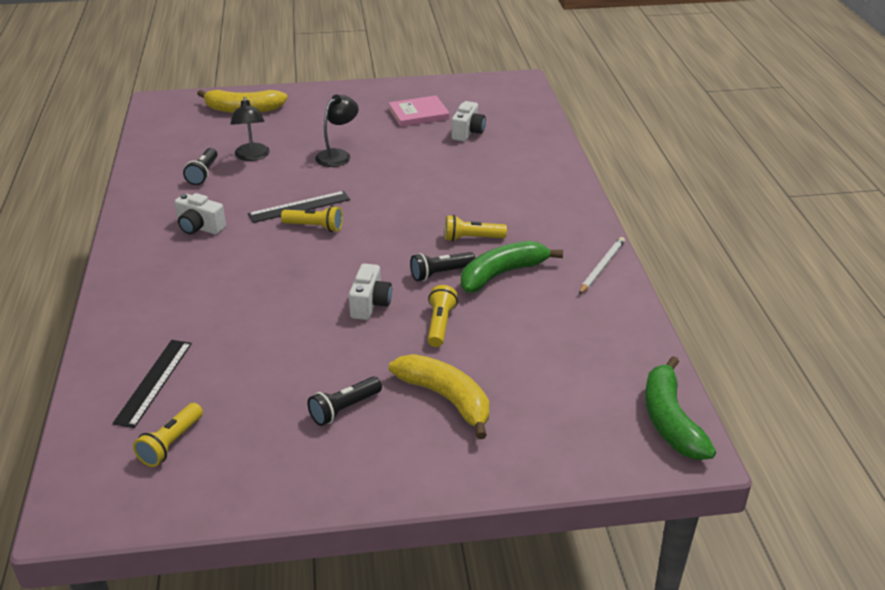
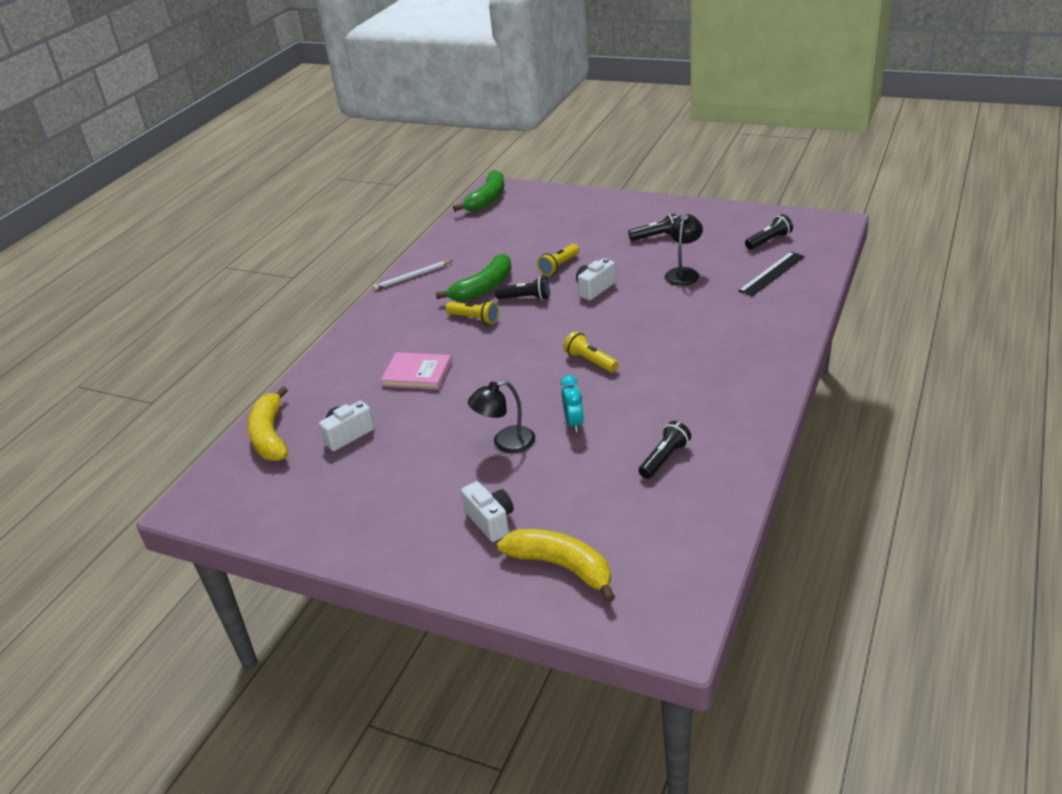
camera: 145 degrees left, 0 degrees up
yellow flashlight [133,403,203,467] -> black flashlight [745,214,793,250]
white camera [174,193,226,234] -> white camera moved to [461,481,514,542]
black lamp [230,97,270,161] -> black lamp moved to [665,214,703,286]
black ruler [248,191,350,223] -> none
pink book [388,95,449,127] -> pink book moved to [381,352,452,390]
yellow banana [389,354,489,439] -> yellow banana moved to [247,386,288,461]
green banana [461,241,563,293] -> green banana turned 45 degrees counterclockwise [436,253,512,301]
none -> turquoise clock [560,375,584,433]

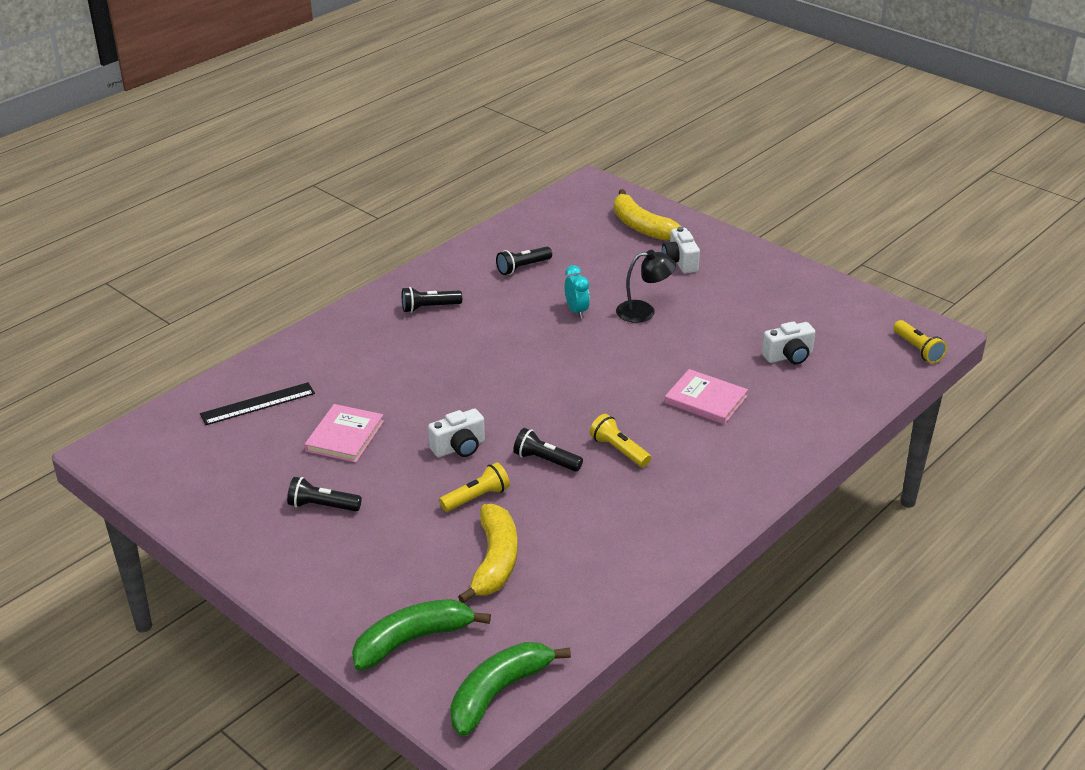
camera: 165 degrees left, 0 degrees up
yellow banana [247,386,288,461] -> yellow banana moved to [458,504,517,603]
white pencil [373,260,453,290] -> none
green banana [436,253,512,301] -> green banana moved to [352,599,491,670]
turquoise clock [560,375,584,433] -> turquoise clock turned 150 degrees clockwise [565,265,590,318]
yellow flashlight [563,331,619,373] -> yellow flashlight moved to [893,320,947,363]
black lamp [665,214,703,286] -> pink book [304,404,384,463]
black flashlight [745,214,793,250] -> black flashlight moved to [402,287,462,313]

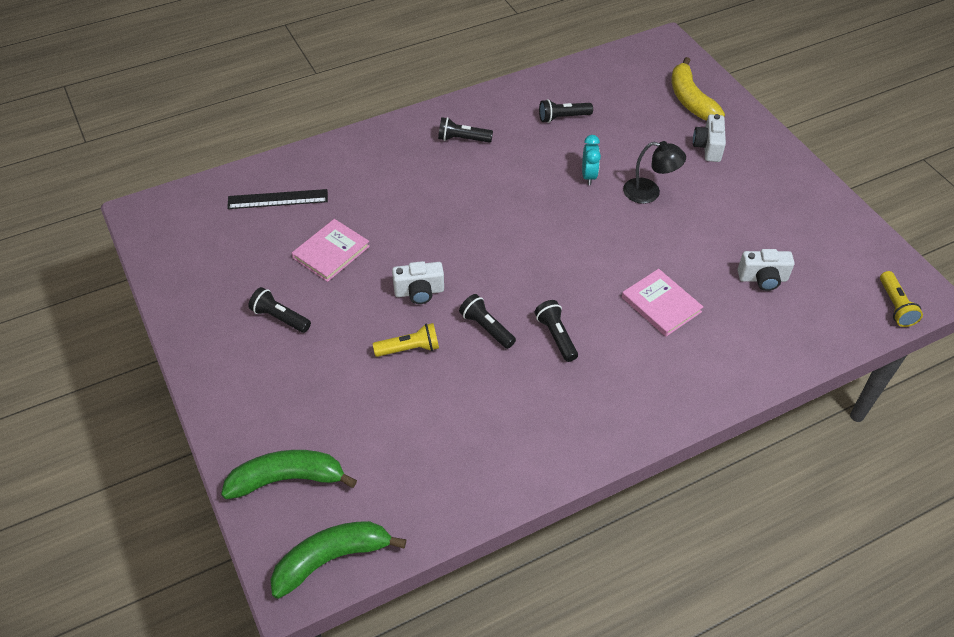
camera: 20 degrees right, 15 degrees up
yellow banana [458,504,517,603] -> none
yellow flashlight [590,414,651,467] -> black flashlight [535,300,578,362]

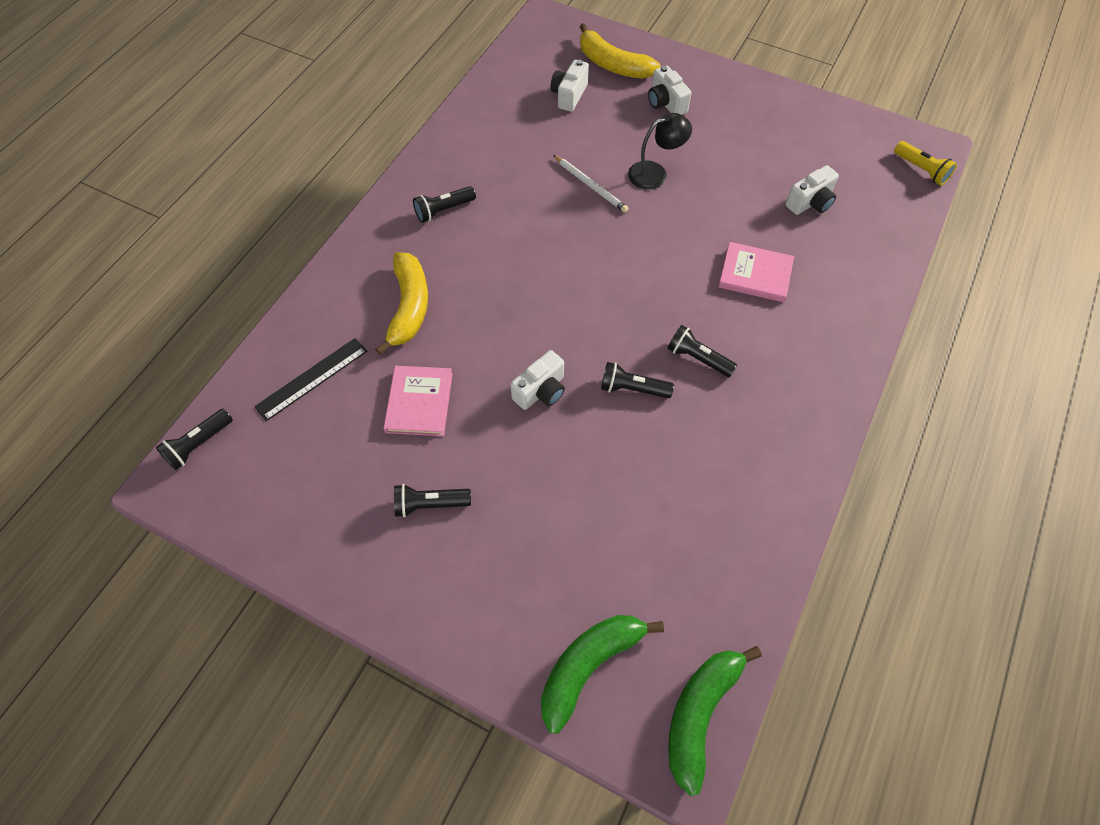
camera: 35 degrees left, 10 degrees up
yellow flashlight [373,323,439,357] -> none
black flashlight [539,99,593,123] -> black flashlight moved to [156,409,233,470]
turquoise clock [582,135,601,185] -> white pencil [553,155,629,213]
none -> yellow banana [375,252,428,355]
none -> white camera [550,60,589,112]

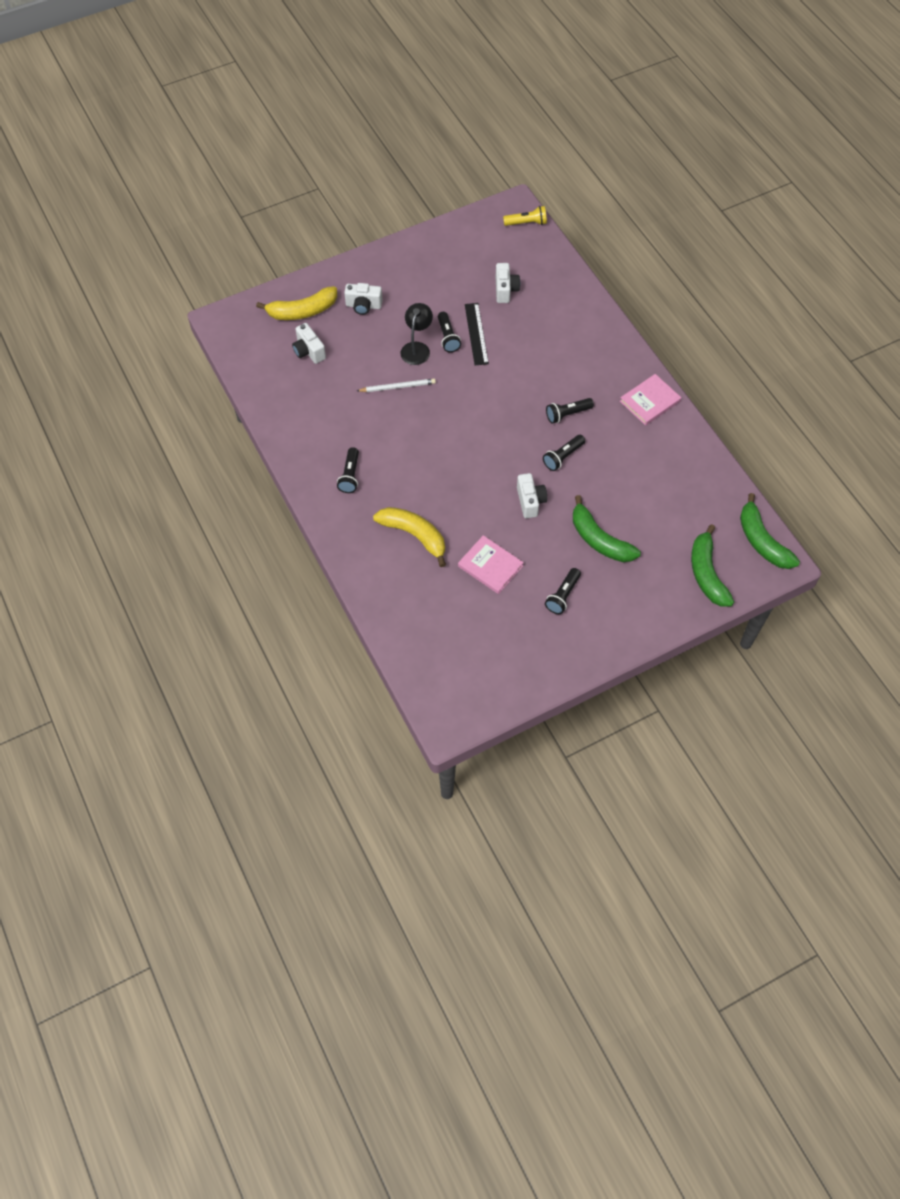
camera: 55 degrees left, 0 degrees up
black flashlight [156,409,233,470] -> black flashlight moved to [438,312,461,353]
black ruler [254,338,367,421] -> black ruler moved to [465,303,489,365]
pink book [718,242,794,302] -> pink book moved to [620,374,681,426]
none -> green banana [573,495,641,562]

